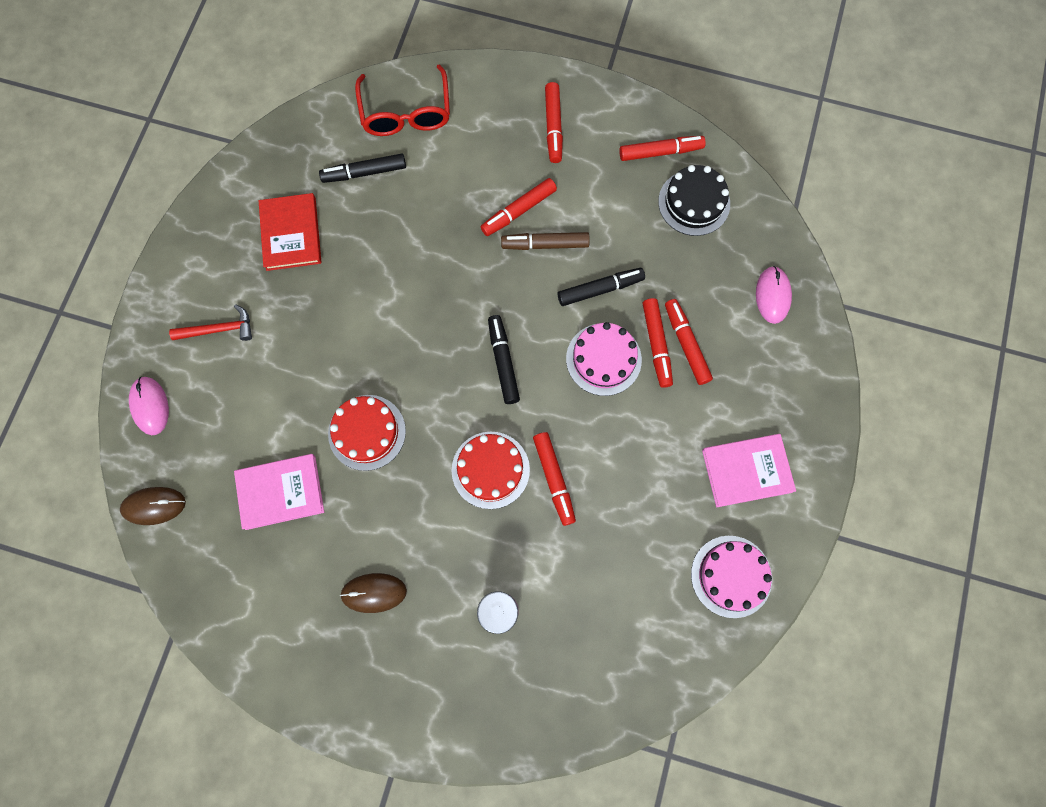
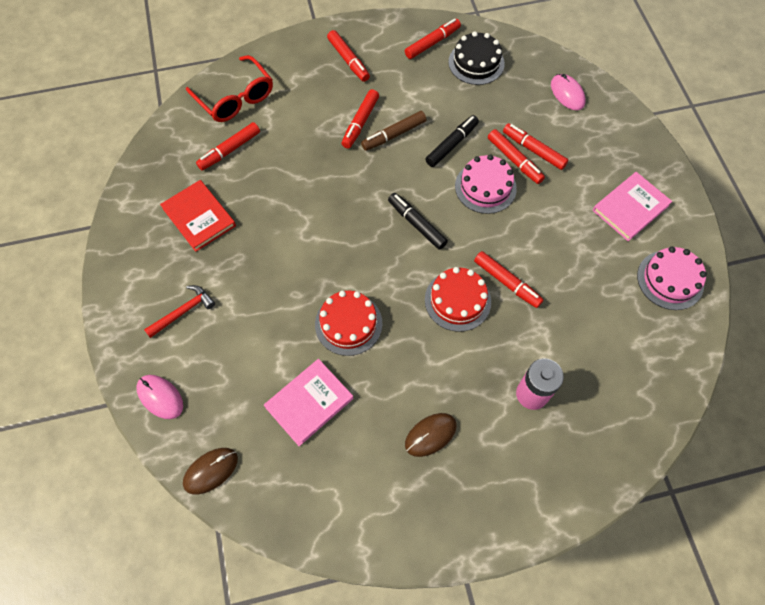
camera: 30 degrees left, 10 degrees down
black marker [319,154,406,183] -> red marker [196,122,260,171]

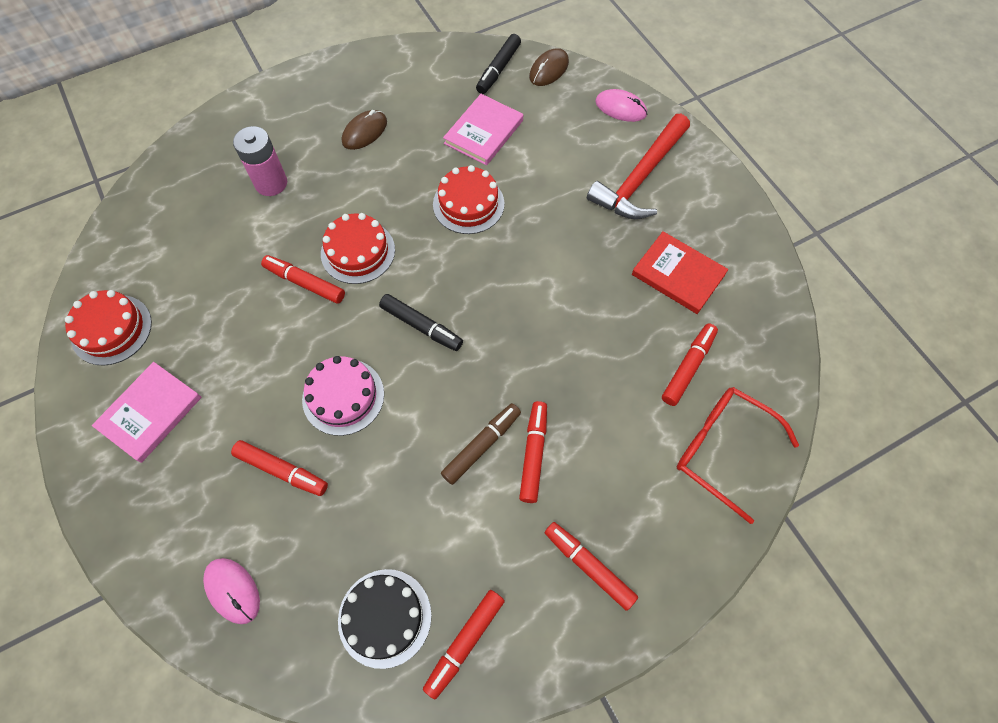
camera: 165 degrees right, 0 degrees up
red hammer [144,285,215,338] -> red hammer [587,114,690,219], size x1.86
black marker [425,115,479,167] -> black marker moved to [476,34,521,94]
red marker [488,129,545,184] -> none
pink cake [637,247,707,310] -> red cake [65,290,152,365]

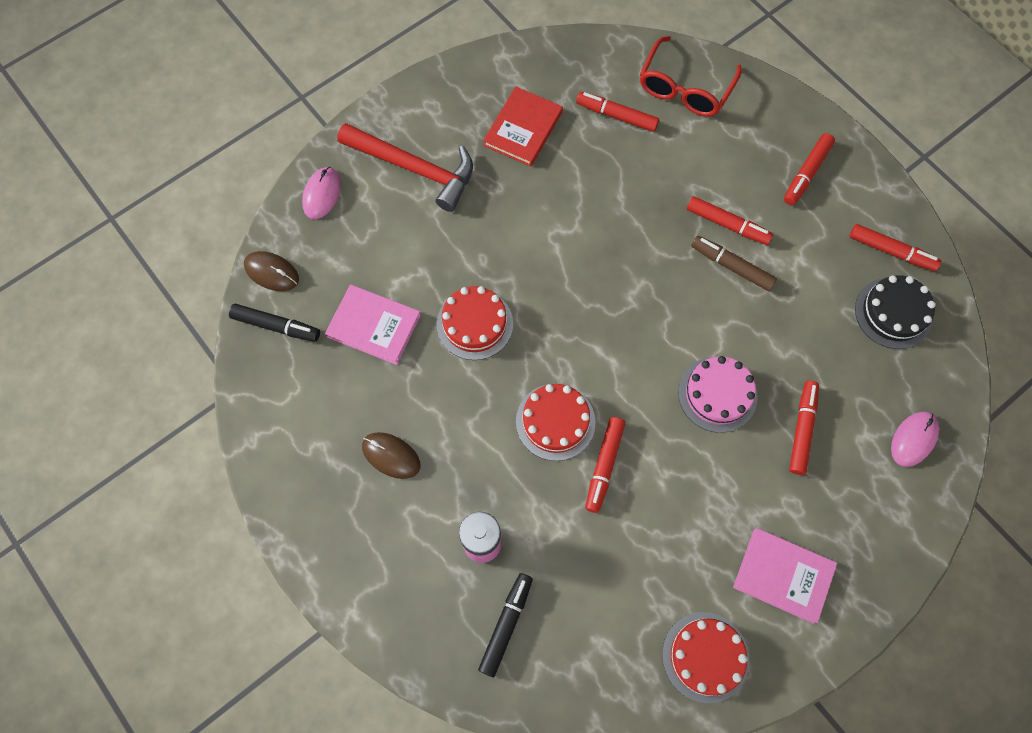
camera: 100 degrees left, 5 degrees up
black marker [379,294,463,351] -> black marker moved to [478,573,533,677]
red marker [519,401,547,503] -> red marker turned 150 degrees counterclockwise [687,196,773,245]

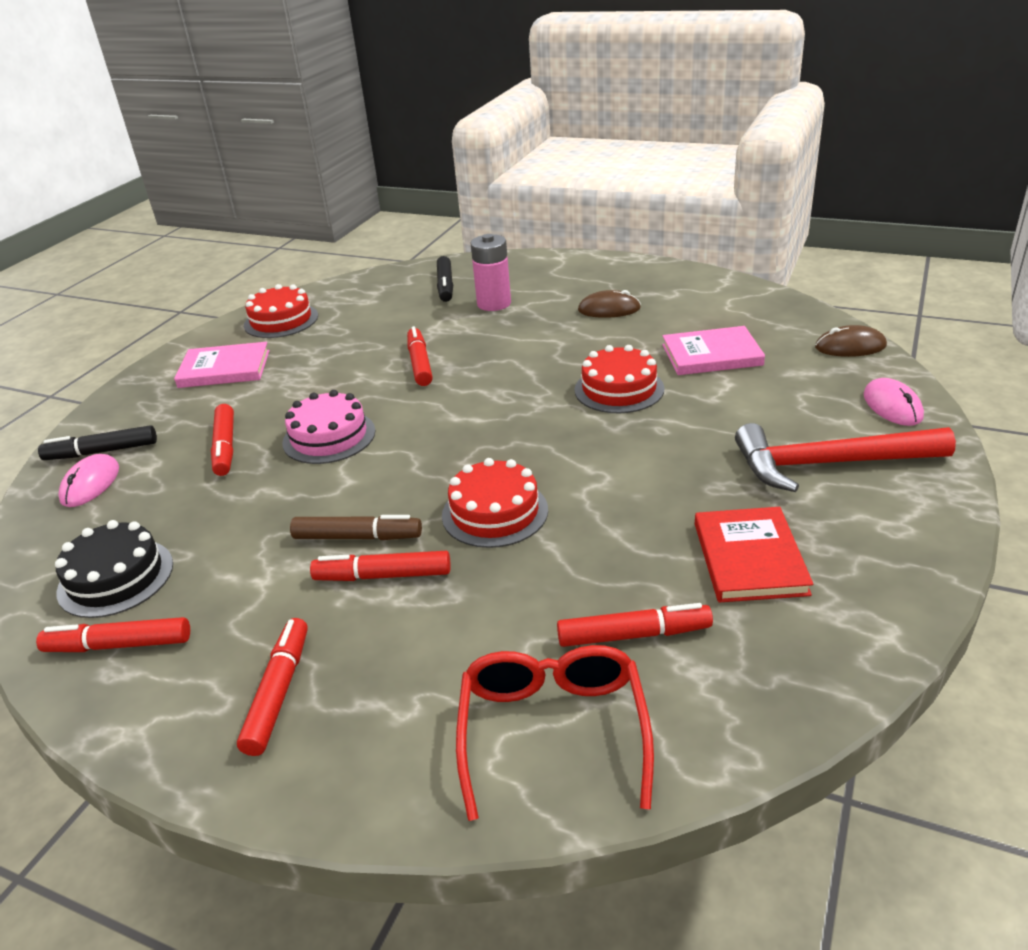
camera: 155 degrees right, 35 degrees down
black marker [229,304,320,342] -> black marker moved to [38,425,157,460]
red cake [516,384,596,461] -> red cake moved to [442,458,548,548]

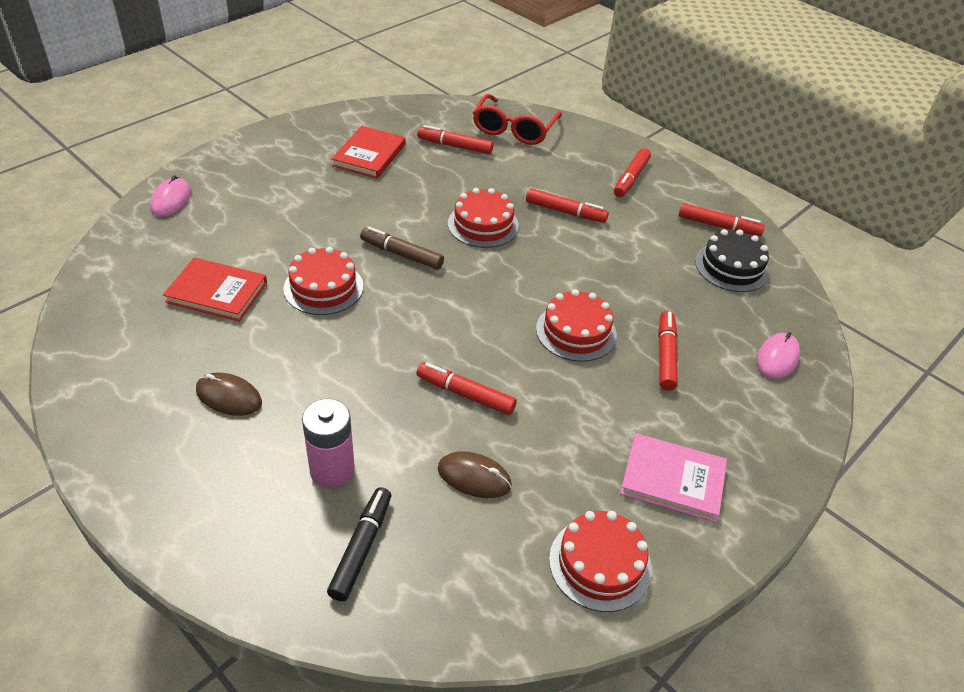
camera: 165 degrees left, 10 degrees up
black marker [38,425,157,460] -> none
pink cake [282,390,376,464] -> red cake [536,289,617,362]
brown marker [290,515,422,540] -> brown marker moved to [360,227,444,270]
red marker [407,326,433,386] -> red marker turned 105 degrees clockwise [416,362,517,415]
pink book [662,326,765,375] -> red book [163,257,267,322]
red hammer [735,423,956,492] -> none
brown mouse [815,325,887,357] -> brown mouse moved to [438,451,512,498]

